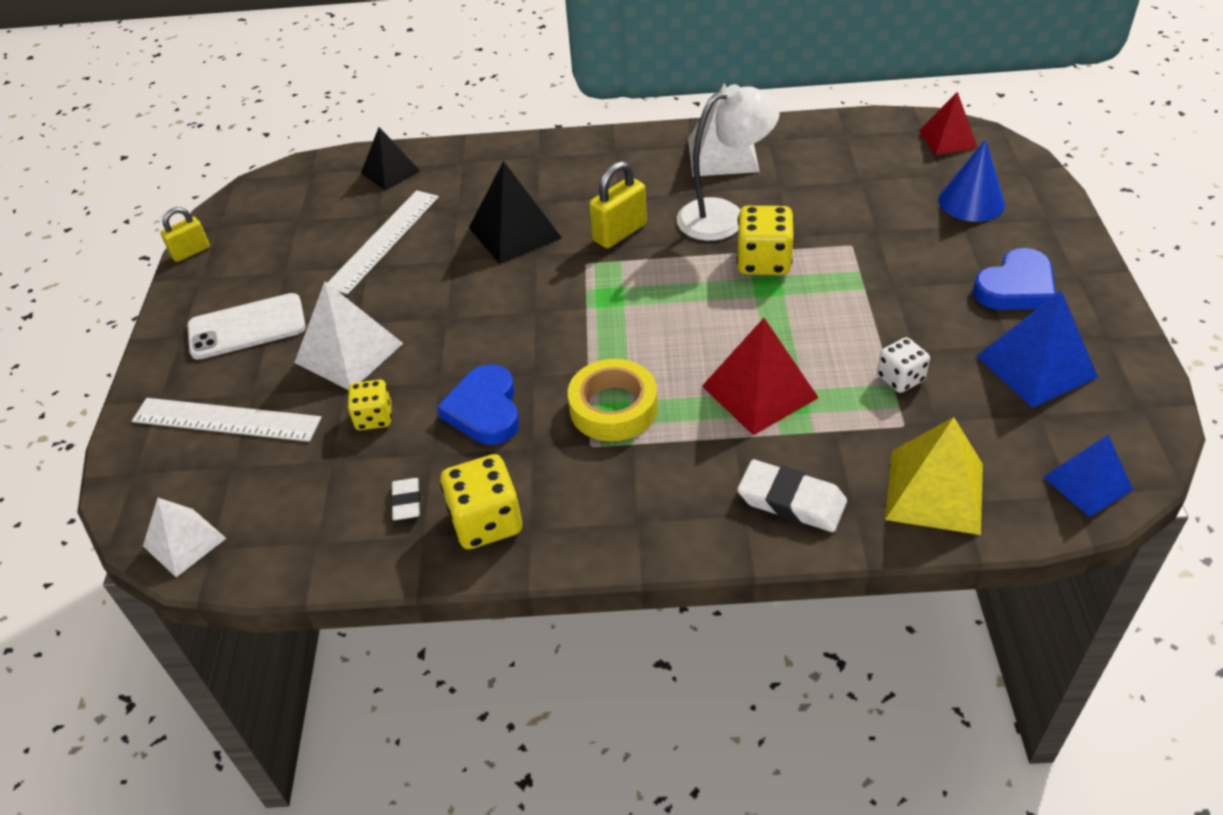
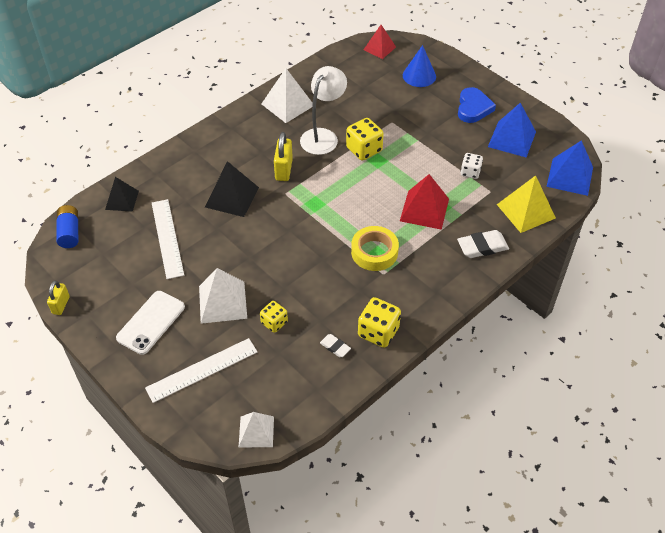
camera: 45 degrees left, 5 degrees up
blue heart [437,364,520,445] -> none
blue pyramid [1043,435,1133,517] -> blue pyramid [546,140,593,196], size x1.50
none -> blue battery [56,205,78,248]

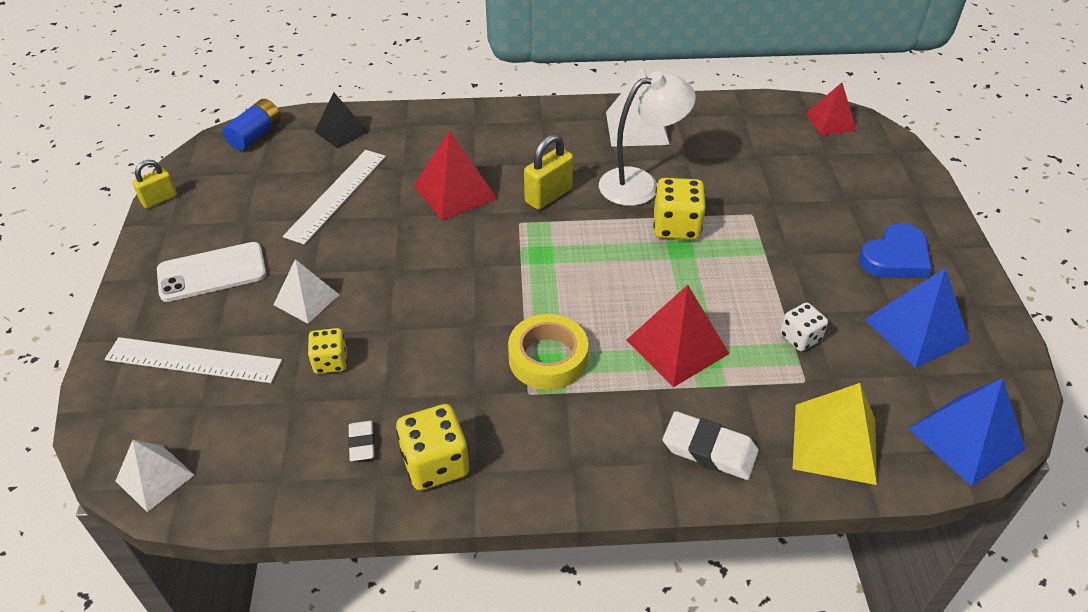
camera: 40 degrees right, 5 degrees down
white pyramid [199,268,247,324] -> white pyramid [273,259,339,324], size x0.66
black pyramid [205,161,259,217] -> red pyramid [414,130,497,221]
blue cone [403,45,436,87] -> none

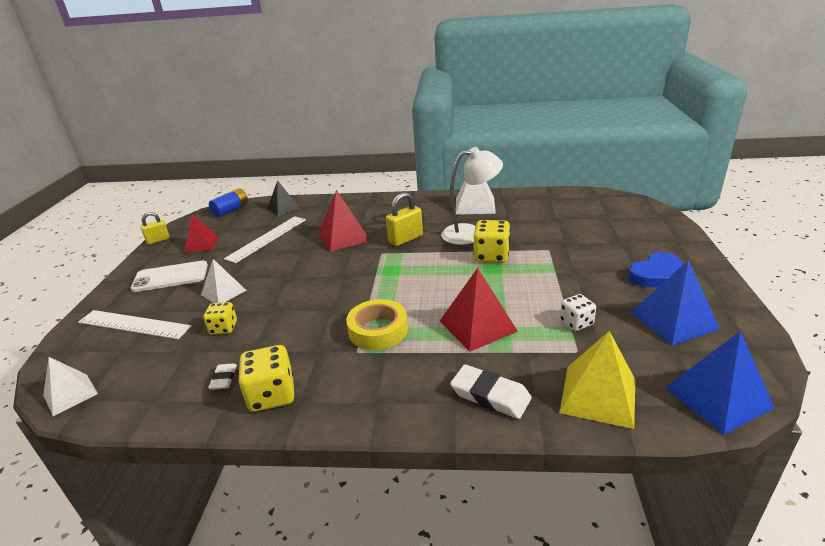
camera: 10 degrees right, 15 degrees down
red pyramid [806,82,857,136] -> red pyramid moved to [184,215,219,253]

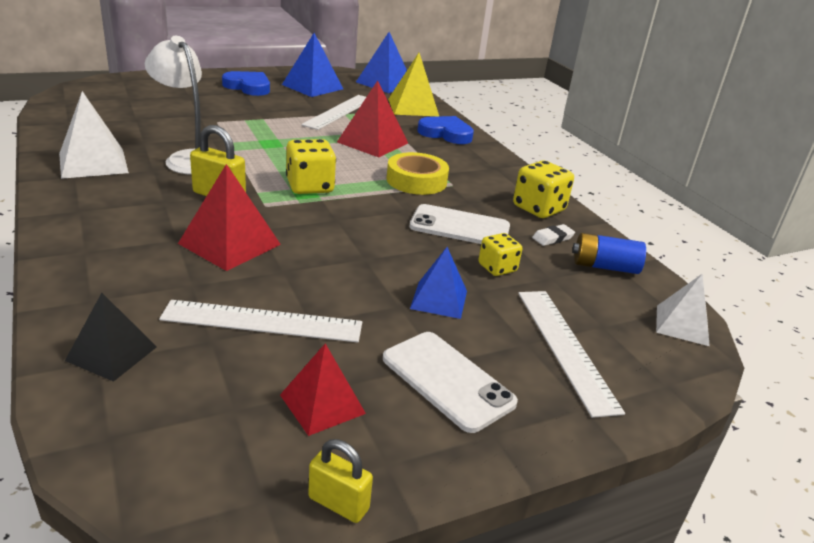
camera: 125 degrees left, 0 degrees up
white pyramid [201,259,246,303] -> blue pyramid [410,247,467,319]
blue battery [209,188,248,217] -> blue battery moved to [572,233,646,274]
white eraser [450,364,532,419] -> blue heart [417,116,474,144]
yellow dice [473,220,510,263] -> yellow dice moved to [286,139,336,194]
white dice [560,294,596,331] -> white ruler [301,95,366,130]
none -> white phone [410,204,510,244]

